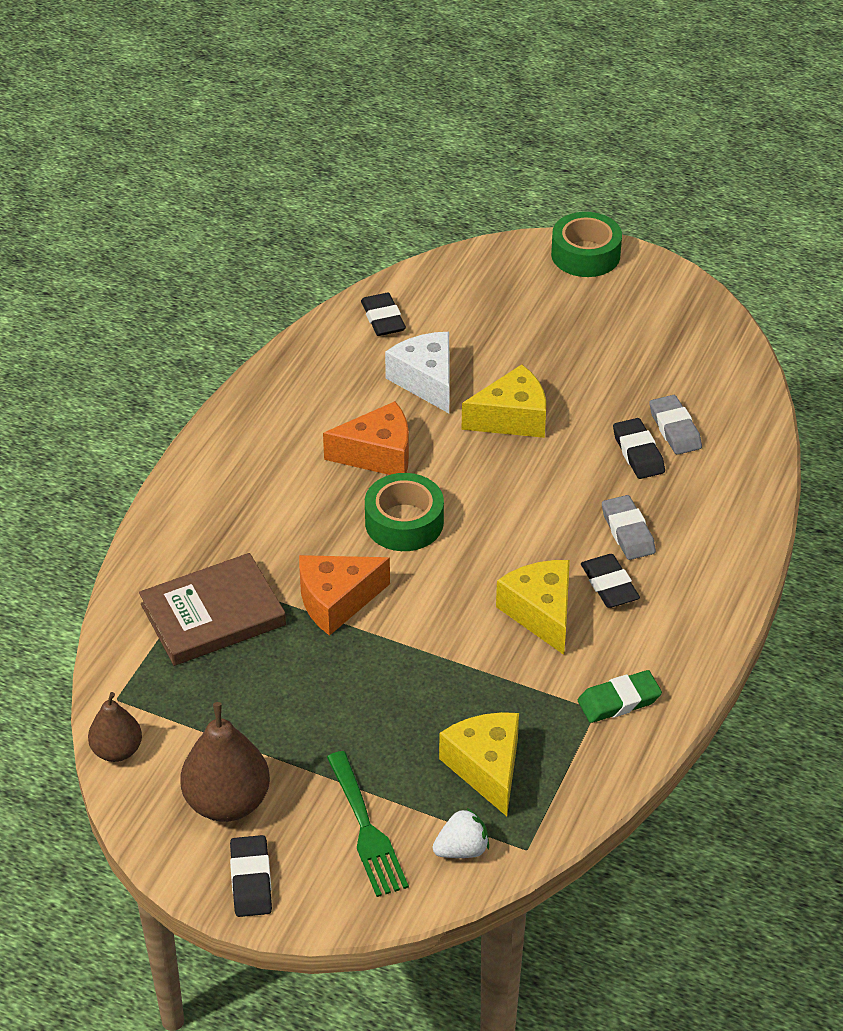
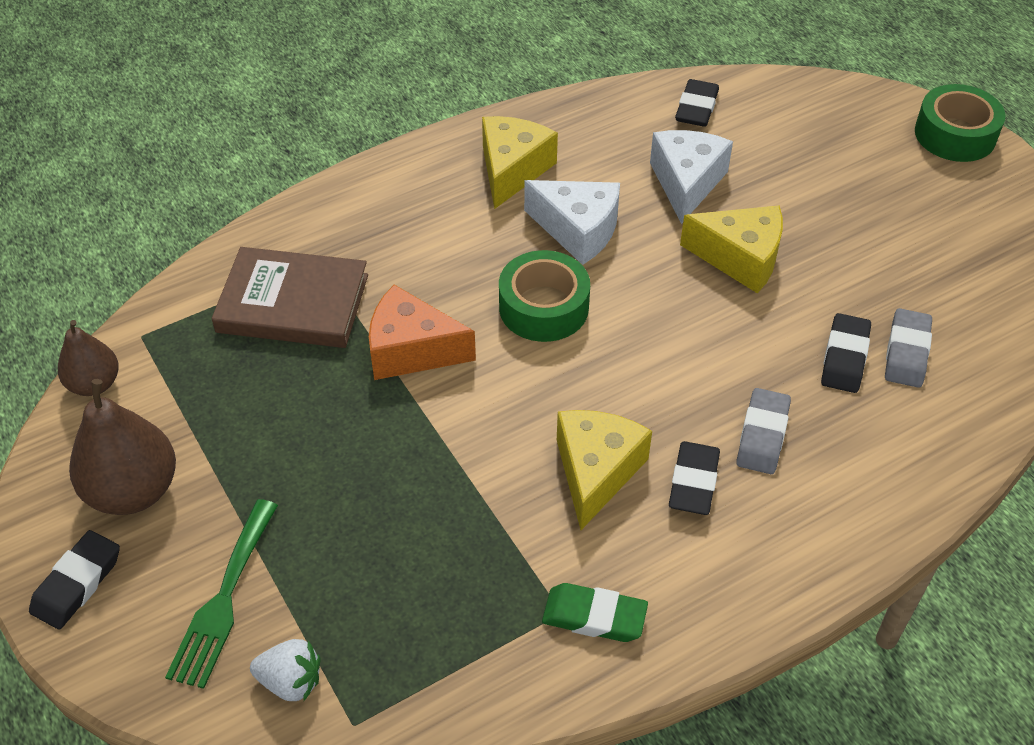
camera: 35 degrees right, 5 degrees up
orange cheese [323,401,409,475] -> white cheese [524,180,620,265]
yellow cheese [439,712,519,816] -> yellow cheese moved to [482,116,558,209]

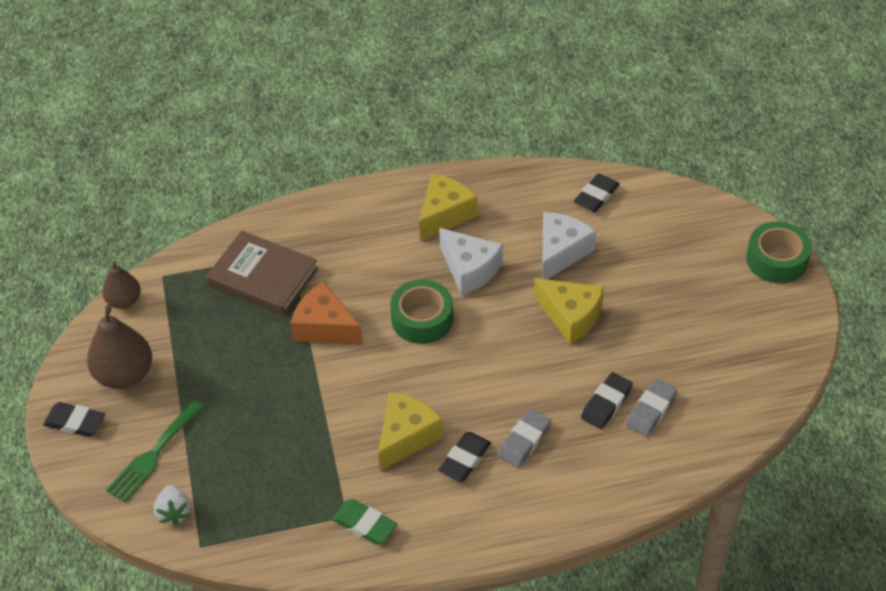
camera: 20 degrees right, 0 degrees up
black eraser [29,530,120,630] -> black eraser turned 60 degrees clockwise [43,402,105,437]
white strawberry [250,639,320,701] -> white strawberry turned 45 degrees clockwise [154,485,191,525]

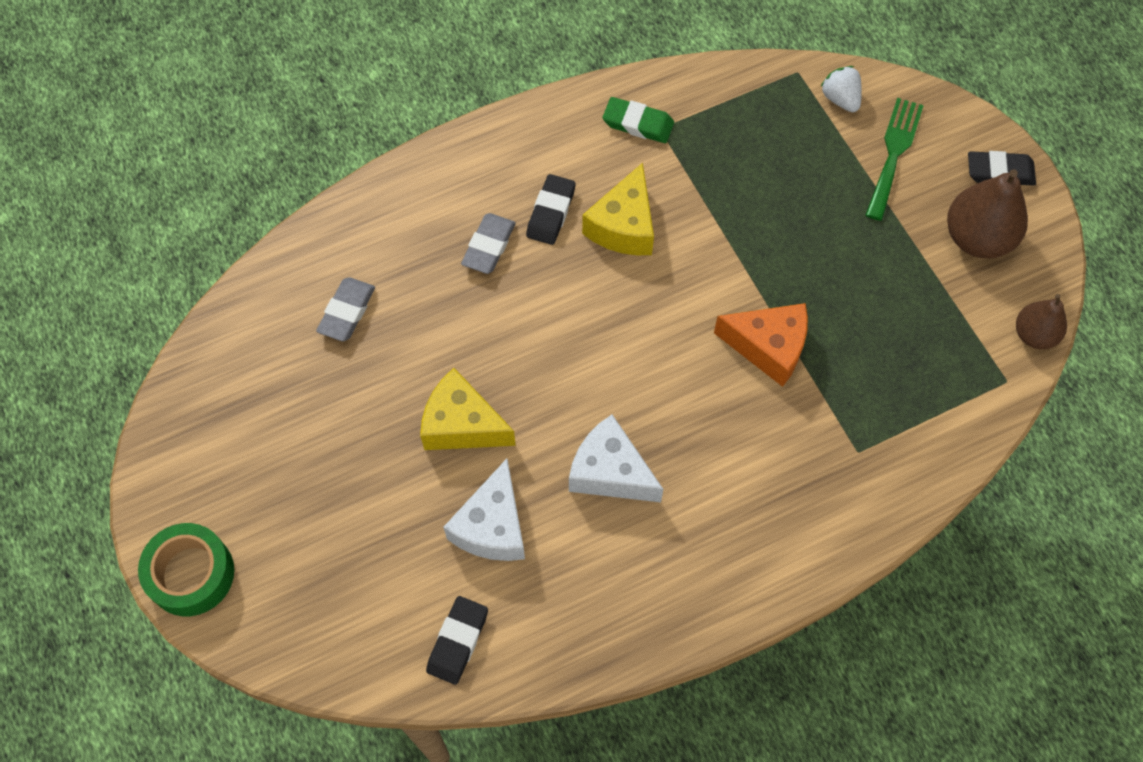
camera: 165 degrees right, 15 degrees up
brown book [206,231,318,315] -> none
green tape [390,279,453,344] -> none
yellow cheese [419,174,478,241] -> none
black eraser [581,372,633,429] -> none

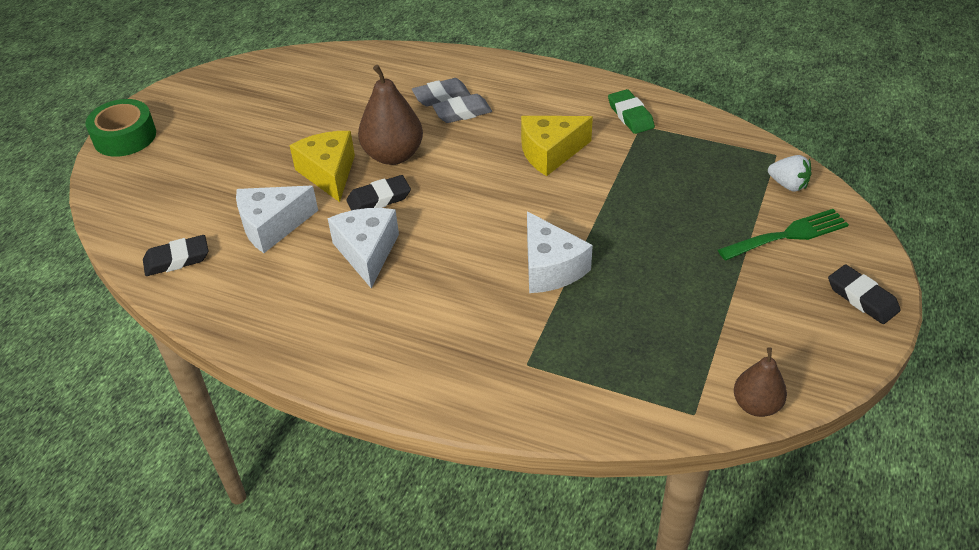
camera: 50 degrees right, 20 degrees down
grey eraser [316,277,375,341] -> grey eraser moved to [412,78,471,106]
black eraser [526,174,576,245] -> black eraser moved to [346,175,411,211]
orange cheese [714,303,808,387] -> white cheese [527,212,593,293]
white strawberry [820,66,862,112] -> white strawberry turned 105 degrees clockwise [768,155,811,192]
brown pear [947,169,1028,258] -> brown pear moved to [358,65,423,165]

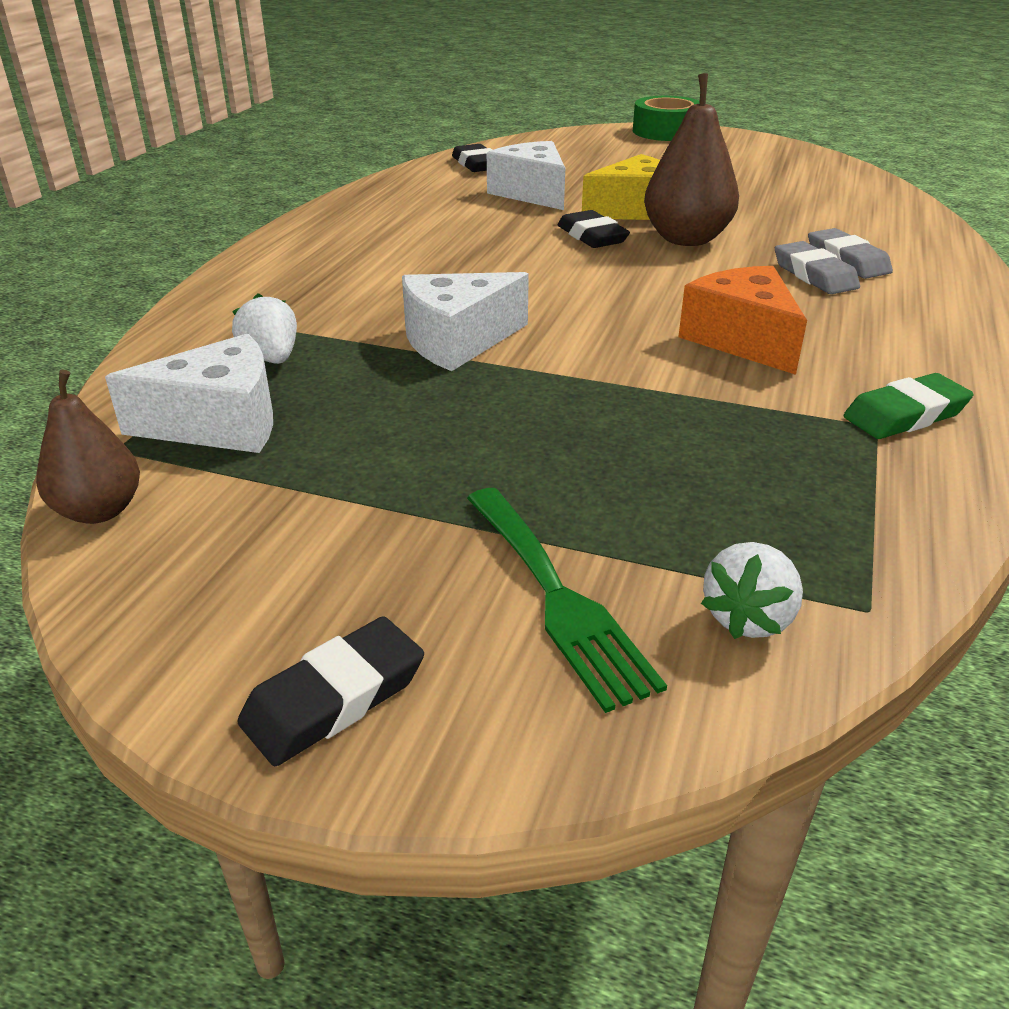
camera: 85 degrees right, 10 degrees down
white cheese [327,208,399,288] -> white cheese moved to [105,334,273,453]
yellow cheese [521,116,593,176] -> orange cheese [678,266,807,375]
none -> white strawberry [232,293,297,364]

